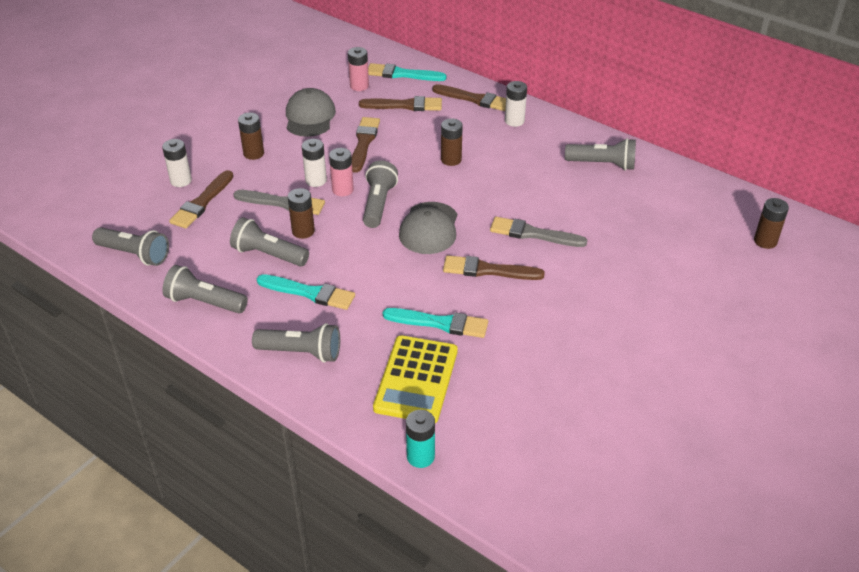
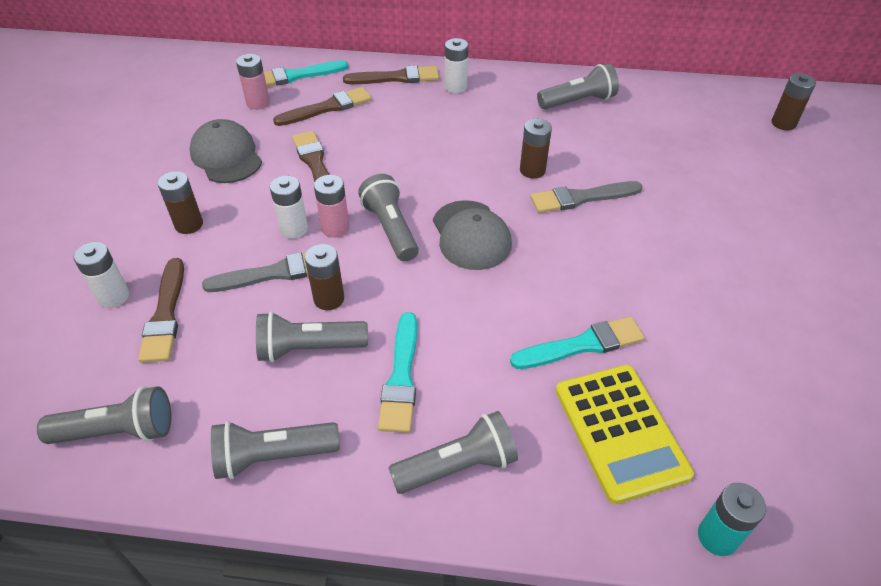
camera: 30 degrees left, 5 degrees up
turquoise brush [257,274,355,310] -> turquoise brush turned 105 degrees clockwise [378,312,417,433]
brown battery [441,118,463,166] -> brown battery moved to [520,119,552,179]
brown brush [443,255,545,280] -> none

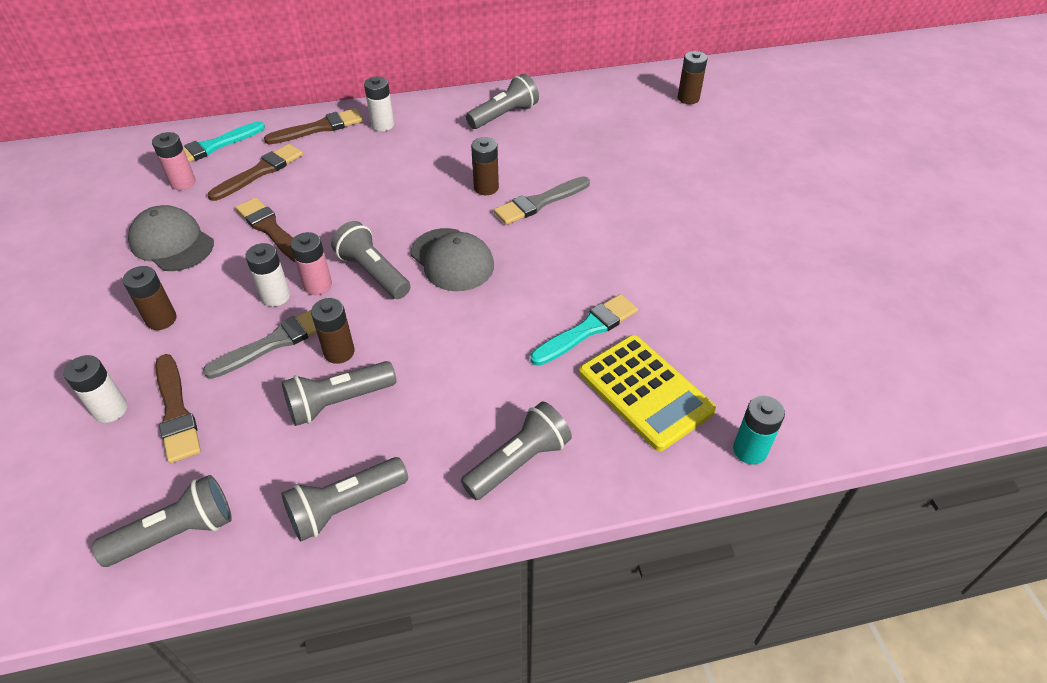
camera: 20 degrees left, 0 degrees up
turquoise brush [378,312,417,433] -> none

